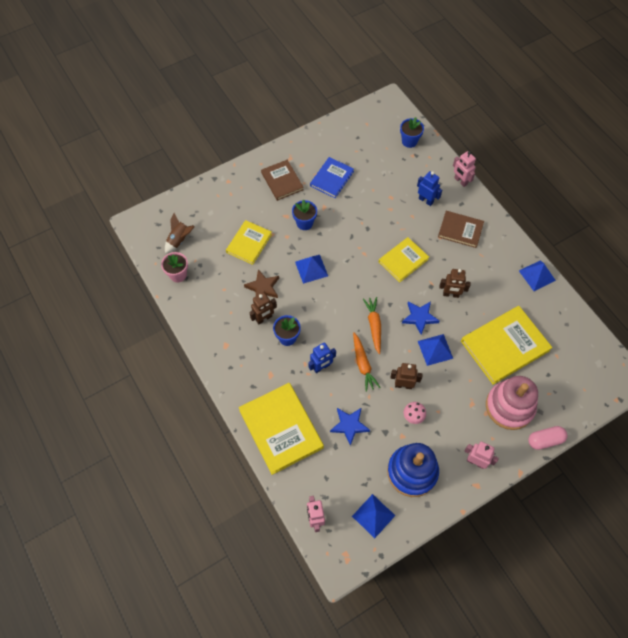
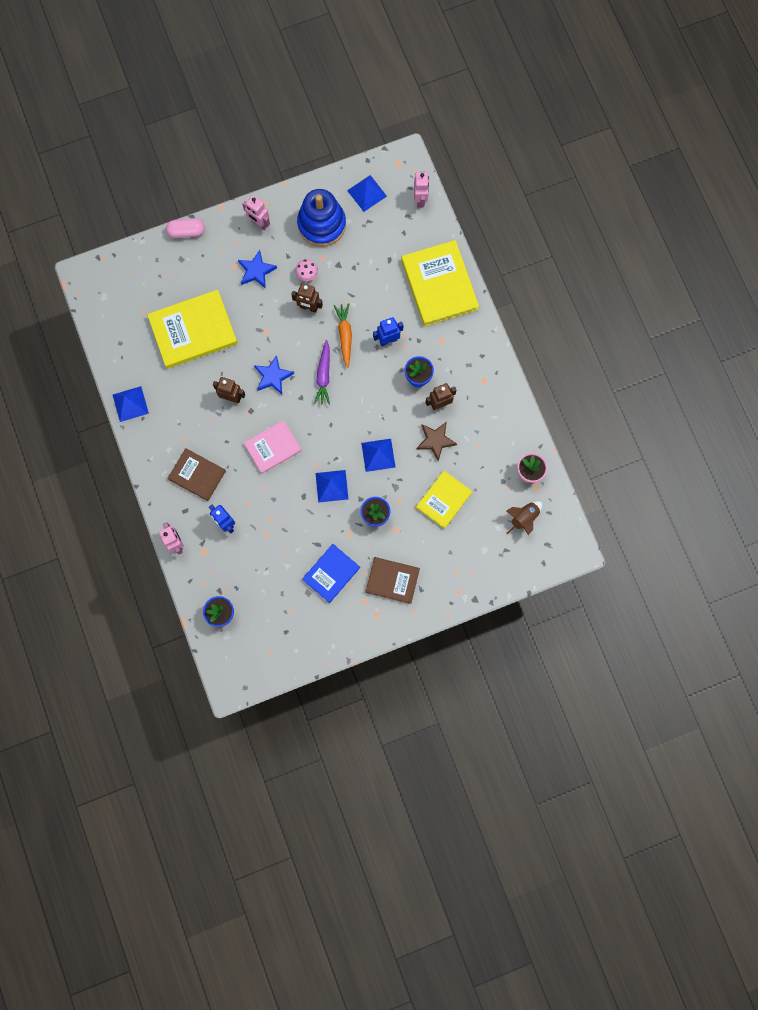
camera: 170 degrees left, 15 degrees up
brown book [261,160,304,201] -> brown book turned 60 degrees counterclockwise [365,557,420,604]
blue star [330,408,370,446] -> blue star moved to [238,250,277,289]
orange carrot [363,297,381,354] -> purple carrot [314,340,330,405]
yellow book [379,237,429,282] -> pink book [244,420,302,474]
blue pyramid [418,334,453,366] -> blue pyramid moved to [315,470,348,503]
pink stacking toy [486,376,538,430] -> none

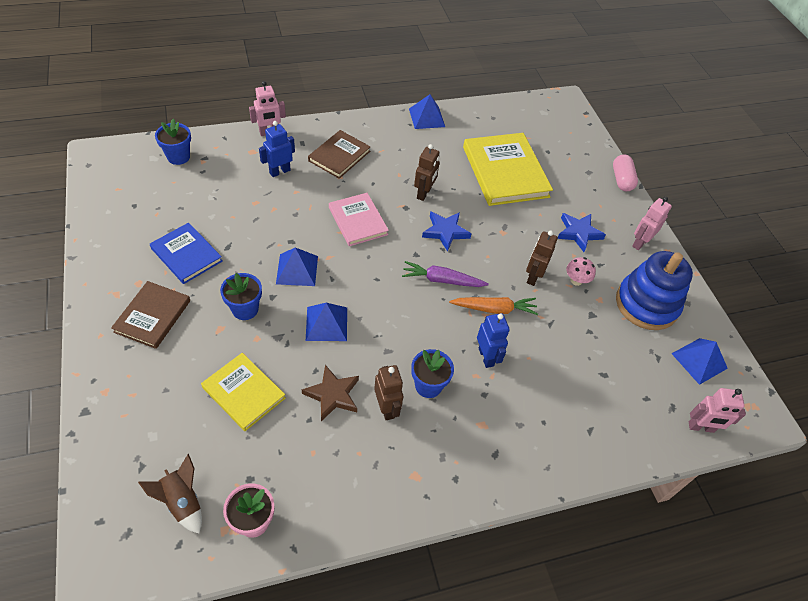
camera: 90 degrees right, 25 degrees down
yellow book [401,240,479,326] -> none

